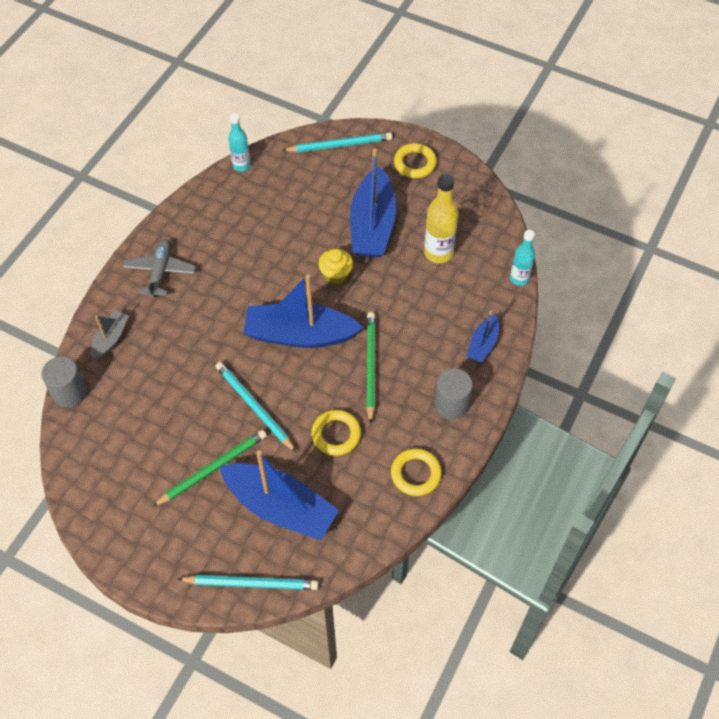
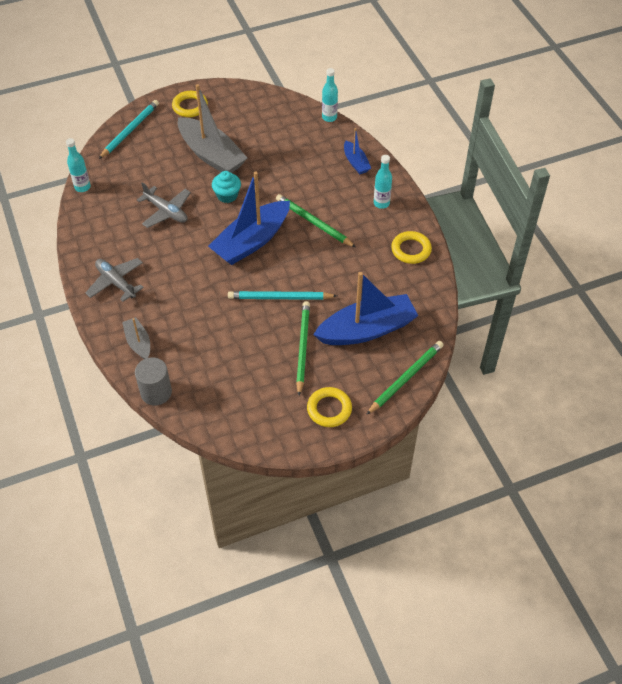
camera: 50 degrees left, 5 degrees down
turquoise pencil [178,575,319,590] -> green pencil [366,341,444,415]
yellow ring [311,410,361,456] -> yellow ring moved to [307,387,352,427]
yellow cupcake [318,249,353,284] -> turquoise cupcake [212,171,241,203]
blue boat [350,149,396,257] -> grey boat [178,84,247,173]
yellow bottle [424,174,458,264] -> none
grey cylinder [434,369,473,420] -> turquoise bottle [374,155,392,209]
none -> grey plane [137,182,191,228]

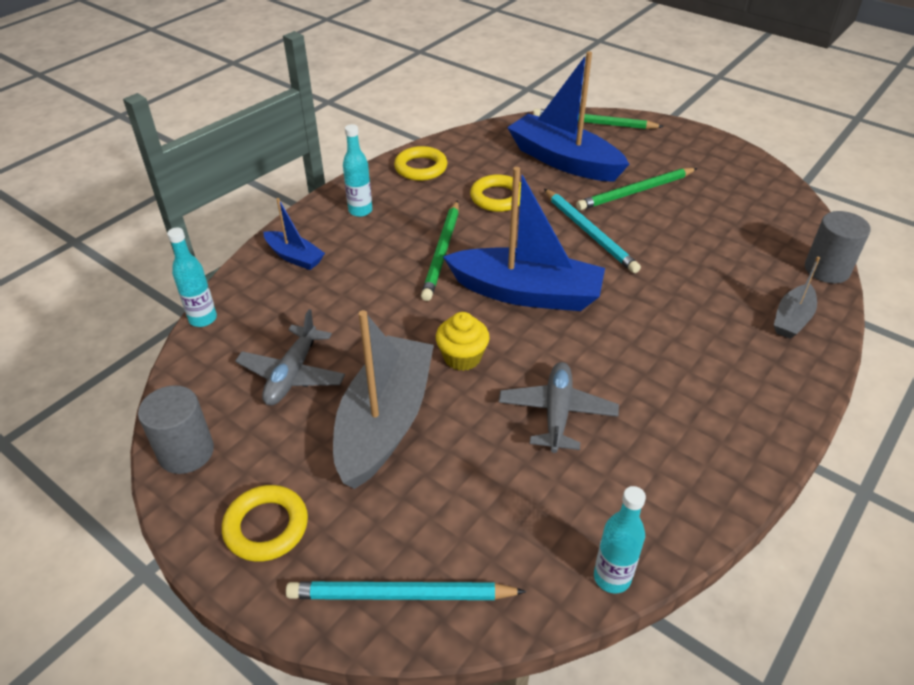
camera: 120 degrees left, 10 degrees down
grey plane [85,258,144,302] -> grey plane moved to [235,309,345,405]
turquoise cupcake [212,171,241,203] -> yellow cupcake [436,312,490,371]
yellow ring [307,387,352,427] -> yellow ring moved to [470,174,521,212]
blue boat [344,128,371,174] -> blue boat turned 90 degrees clockwise [264,198,325,270]
none -> grey cylinder [138,385,214,474]

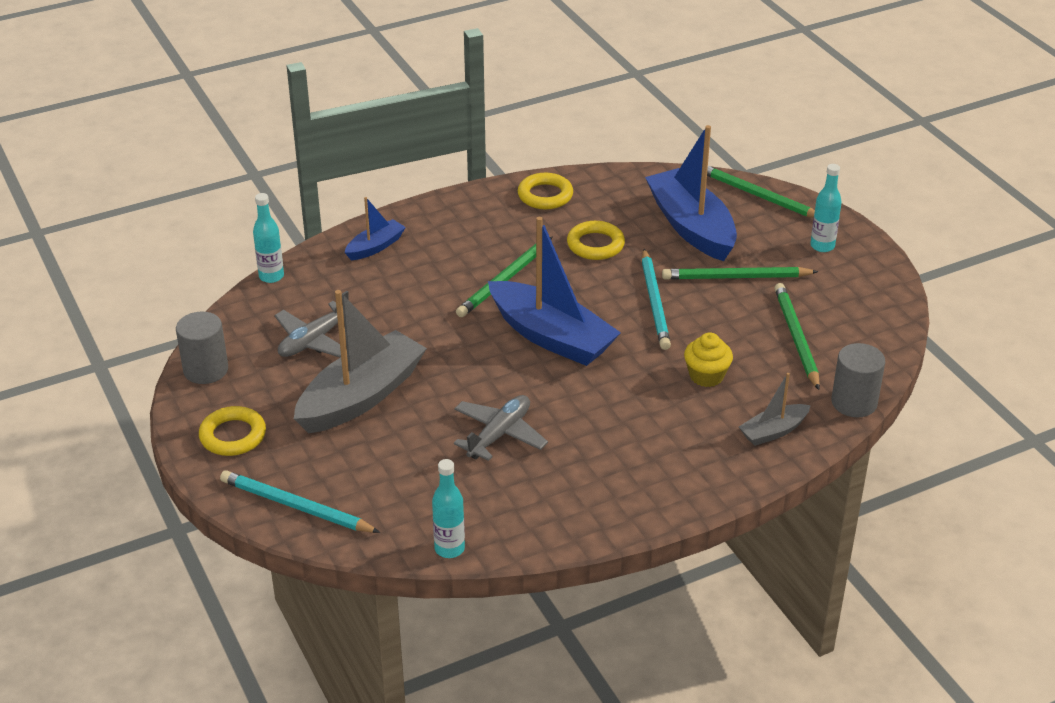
camera: 25 degrees right, 5 degrees down
blue boat [264,198,325,270] -> blue boat turned 105 degrees counterclockwise [344,197,406,260]
turquoise bottle [343,124,372,217] -> turquoise bottle moved to [810,164,842,252]
yellow cupcake [436,312,490,371] -> yellow cupcake moved to [684,332,733,387]
none -> green pencil [774,283,820,390]

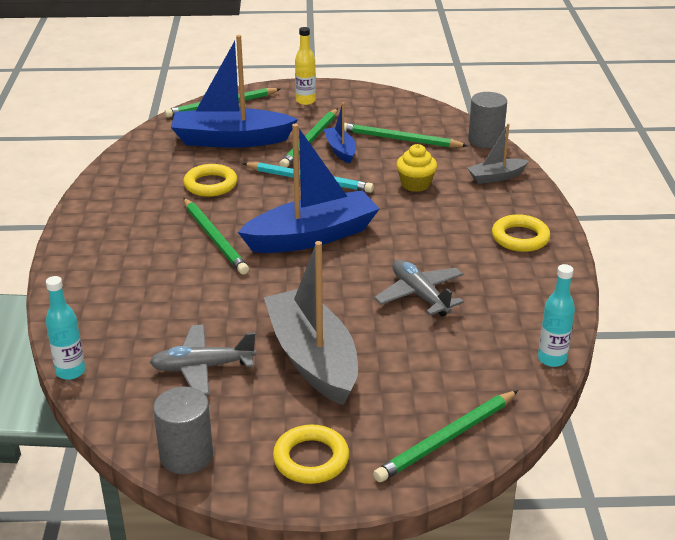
camera: 65 degrees left, 5 degrees down
turquoise pencil [220,470,380,533] -> green pencil [373,390,518,482]
grey plane [275,291,349,358] -> grey plane turned 105 degrees clockwise [150,325,256,395]
blue boat [344,197,406,260] -> blue boat moved to [324,102,356,163]
yellow ring [518,173,573,209] -> yellow ring moved to [492,214,550,252]
grey boat [739,373,811,446] -> grey boat turned 75 degrees clockwise [467,123,529,184]
turquoise bottle [810,164,842,252] -> yellow bottle [295,27,316,105]

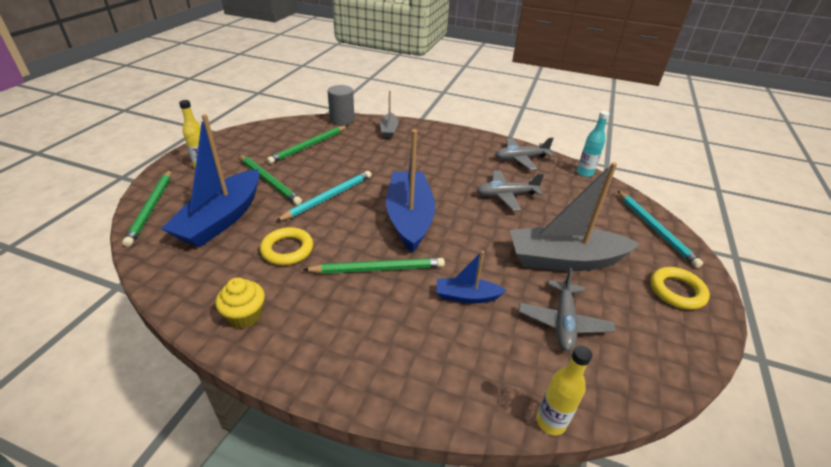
camera: 70 degrees left, 5 degrees up
turquoise bottle [46,276,85,380] -> yellow bottle [536,345,592,435]
grey cylinder [153,387,213,474] -> none
blue boat [324,102,356,163] -> blue boat moved to [437,251,506,303]
green pencil [373,390,518,482] -> turquoise pencil [617,190,703,268]
yellow cupcake [396,144,437,192] -> yellow cupcake moved to [215,278,265,328]
yellow ring [492,214,550,252] -> none
none -> grey plane [495,137,554,170]

